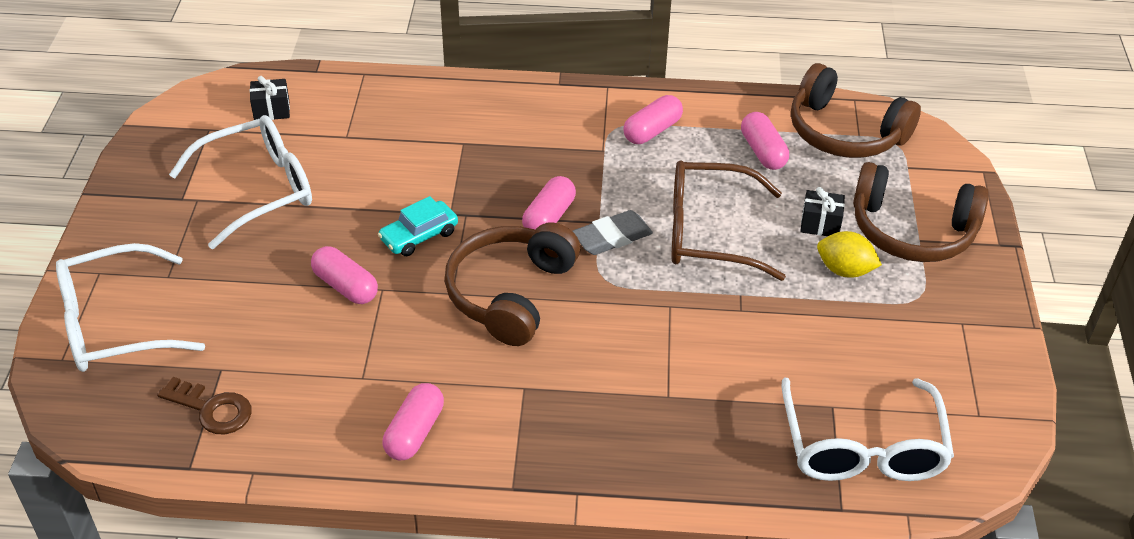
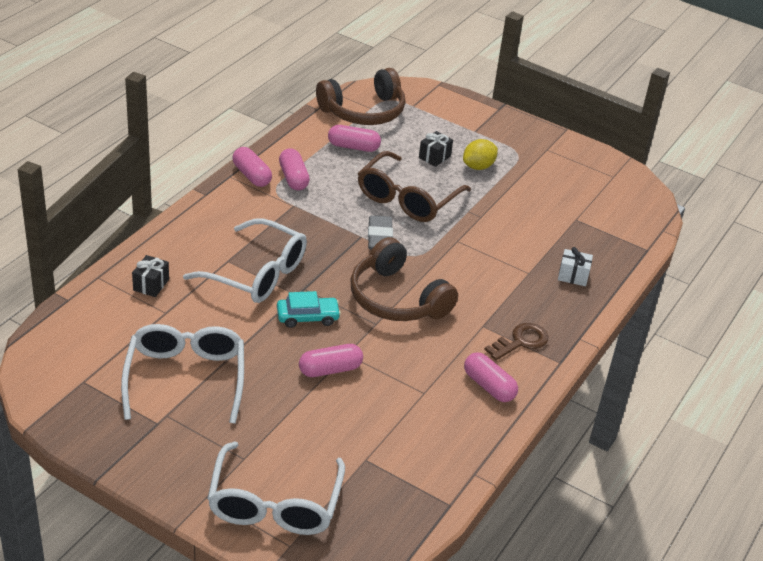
camera: 65 degrees left, 5 degrees down
brown key [157,377,252,434] -> brown key moved to [484,323,549,360]
black gift [250,76,290,120] -> black gift moved to [132,255,169,297]
turquoise car [378,196,458,256] -> turquoise car turned 90 degrees counterclockwise [277,291,341,328]
pink capsule [522,176,576,230] -> pink capsule moved to [232,147,272,187]
white glasses [781,378,954,481] -> white glasses moved to [183,218,307,303]
brown headphones [853,162,989,262] -> none
none -> white gift [558,247,593,286]

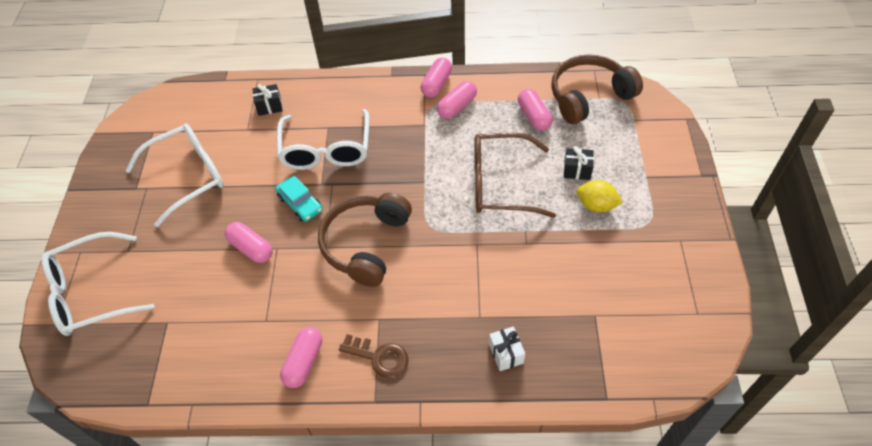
camera: 65 degrees right, 15 degrees up
brown headphones [316,68,406,125] -> brown headphones turned 120 degrees clockwise [551,54,643,124]
grey eraser [368,215,393,250] -> none

